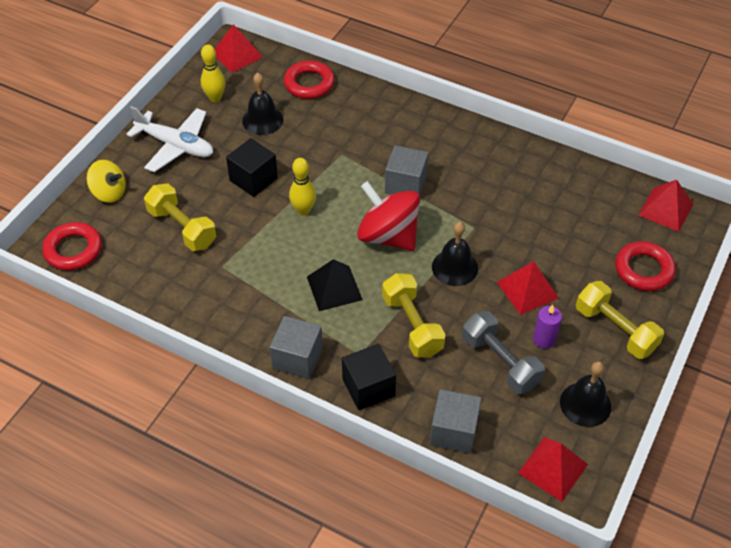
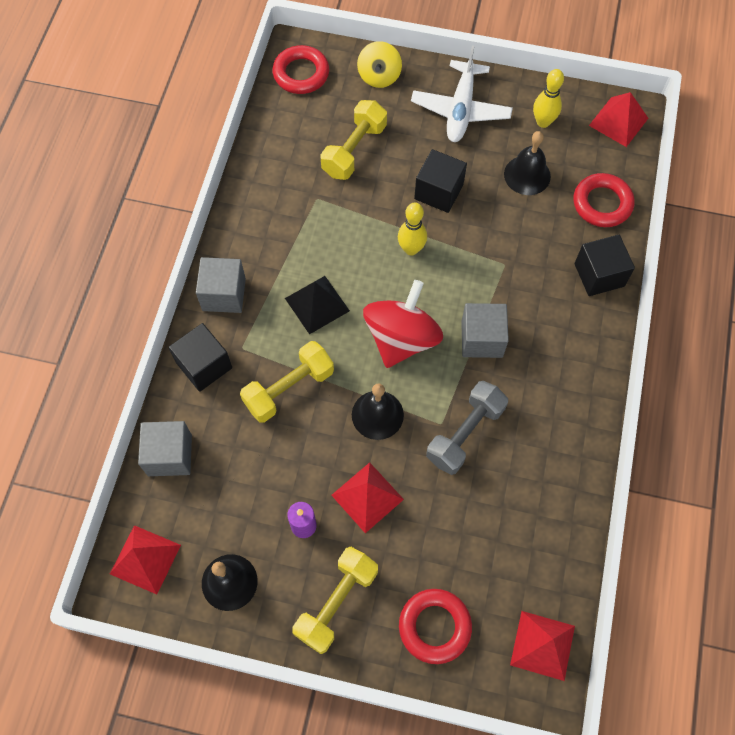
camera: 75 degrees right, 15 degrees up
grey dumbbell [462,311,545,394] -> grey dumbbell moved to [426,381,508,475]
none -> black cube [574,235,635,296]

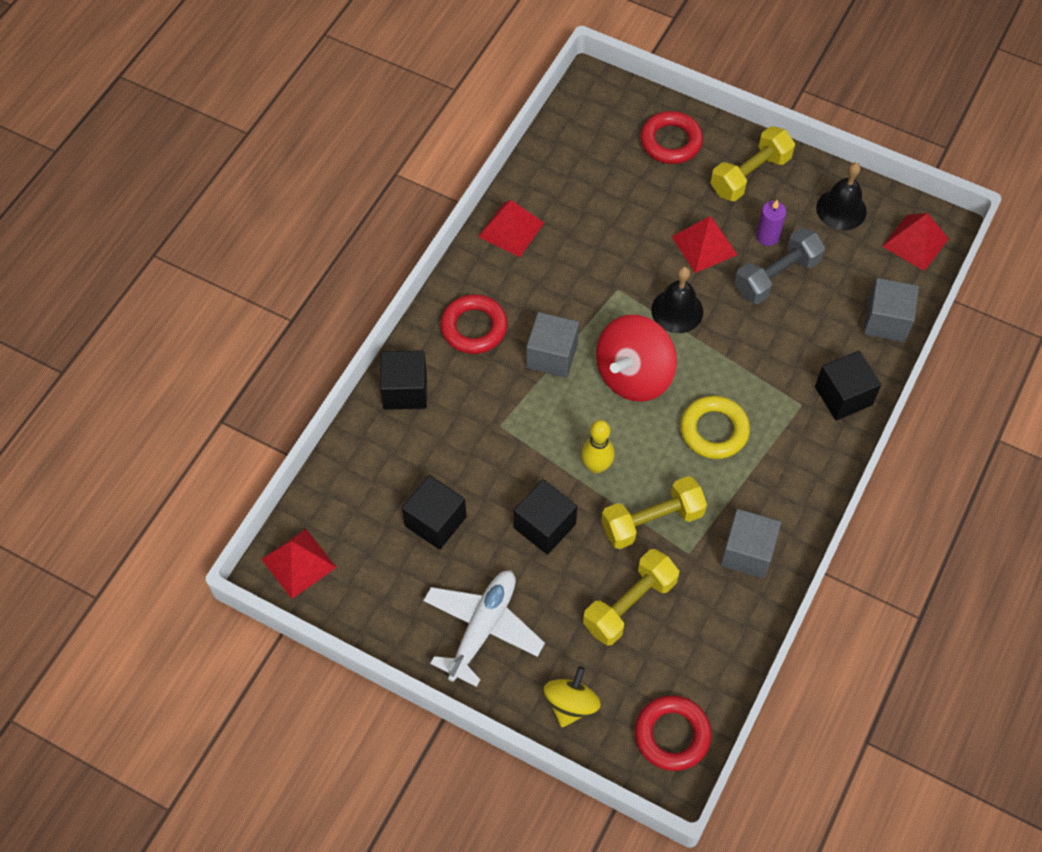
camera: 165 degrees left, 5 degrees down
grey cube [196,257,246,313] -> grey cube moved to [720,509,781,579]
yellow dumbbell [240,341,334,423] -> yellow dumbbell moved to [601,476,707,549]
black pyramid [285,276,350,334] -> yellow ring [680,396,750,459]
grey dumbbell [426,381,508,475] -> grey dumbbell moved to [734,227,825,304]
black bell [504,131,551,195] -> black cube [402,475,467,550]
red pyramid [510,611,575,681] -> red pyramid moved to [478,200,544,257]
yellow bowling pin [533,69,564,128] -> none
red ring [573,173,635,227] -> red ring moved to [441,294,508,354]

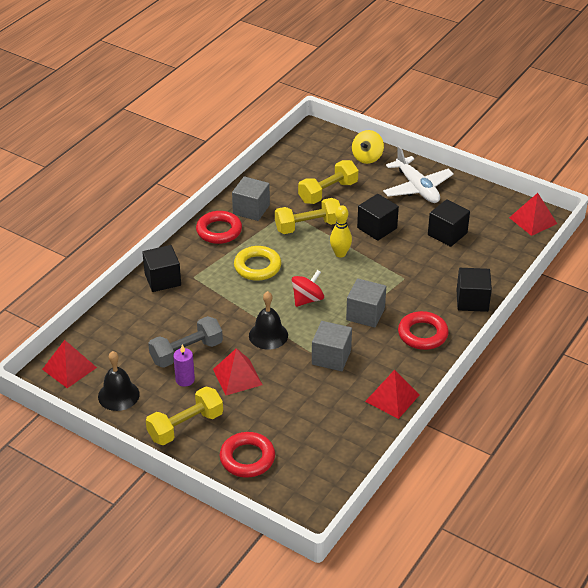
camera: 175 degrees left, 20 degrees down
white plane [423,570,545,687] -> white plane turned 60 degrees counterclockwise [383,146,454,203]
red spinning top [596,315,677,402] -> red spinning top [292,270,324,307], size x0.61
red ring [635,695,712,771] -> red ring moved to [196,211,242,244]
grey cube [863,278,919,342] -> grey cube moved to [312,321,352,371]

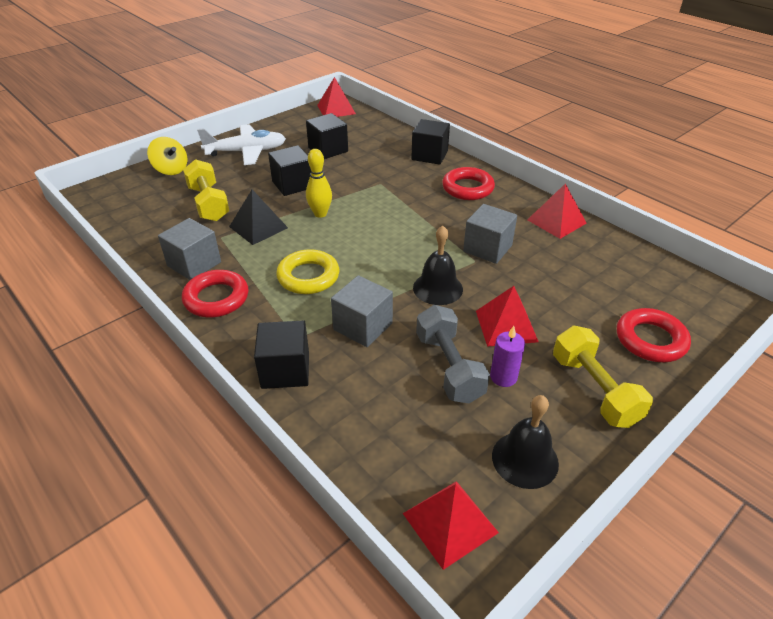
camera: 75 degrees left, 0 degrees up
yellow dumbbell [275,198,340,234] -> black pyramid [229,189,288,245]
red spinning top [292,270,324,307] -> none
grey cube [346,278,386,328] -> grey cube moved to [331,275,393,347]

